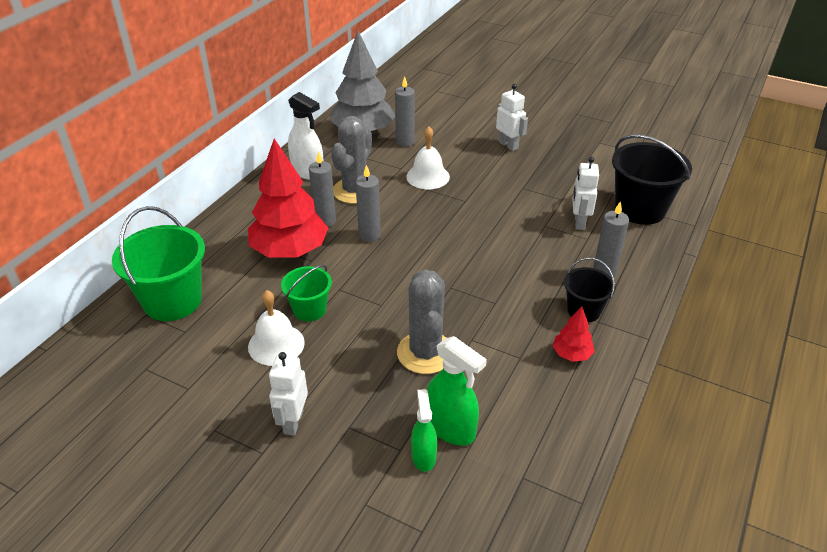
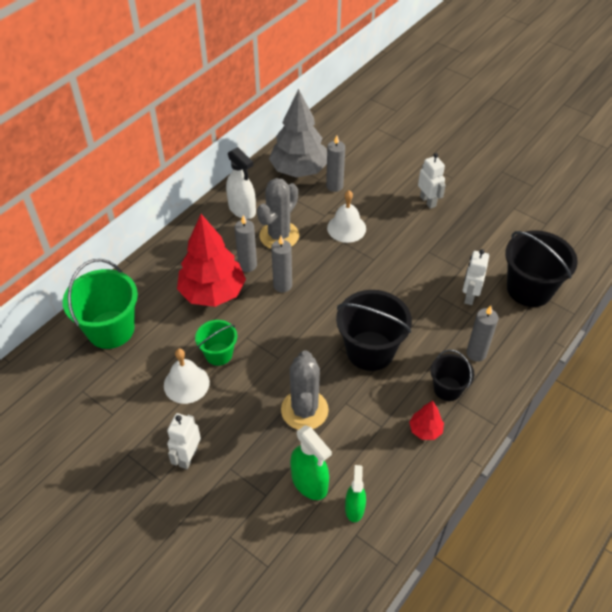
camera: 10 degrees right, 10 degrees up
green spray bottle [411,389,437,472] -> green spray bottle moved to [345,465,366,522]
none -> black bucket [336,290,412,371]

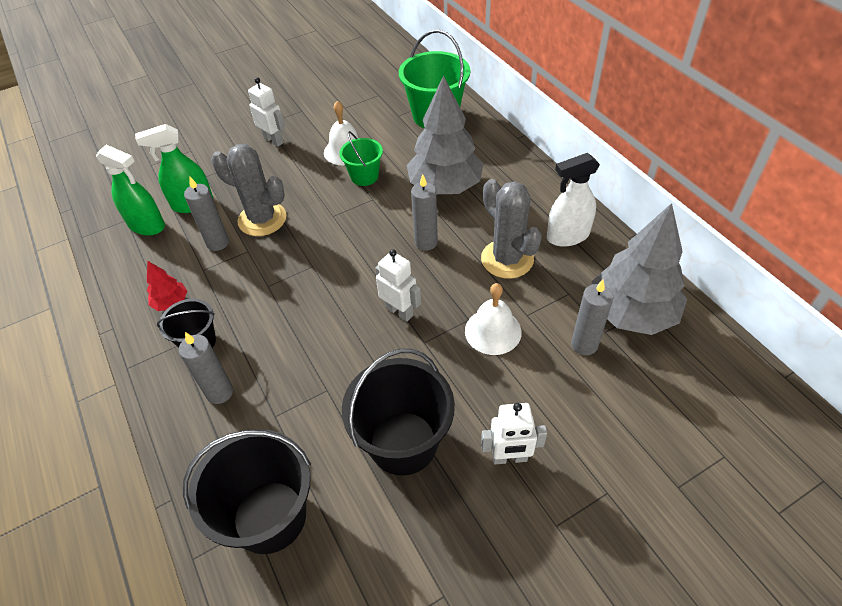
camera: 115 degrees right, 0 degrees up
red tree [177,214,246,307] -> grey tree [406,75,483,194]
grey candle [234,215,257,272] -> grey candle moved to [184,177,229,251]
black bucket [336,290,412,371] -> black bucket moved to [342,349,455,476]
green spray bottle [345,465,366,522] -> green spray bottle [96,145,165,236], size x1.53
white robot [462,249,489,305] -> white robot moved to [375,249,421,322]

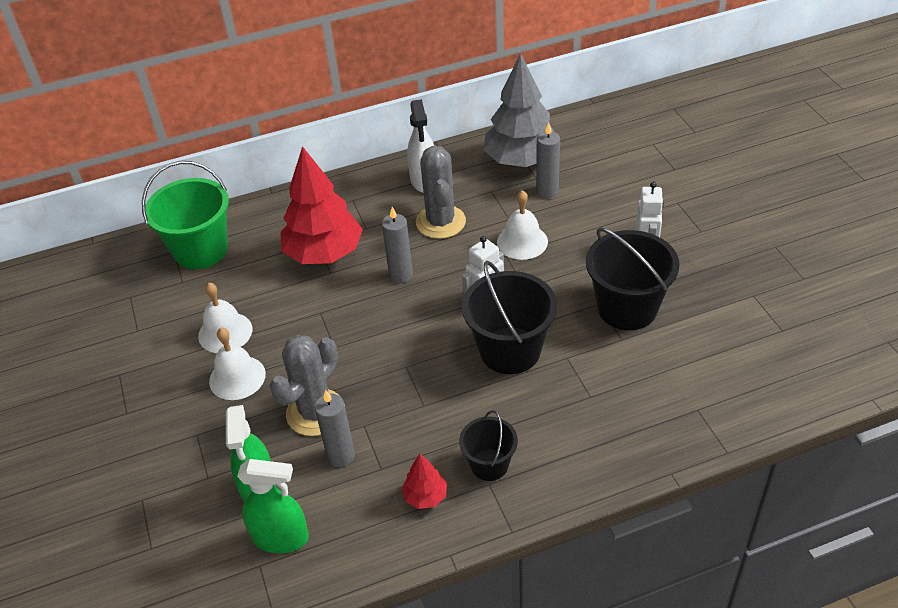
camera: 80 degrees left, 5 degrees down
green spray bottle [96,145,165,236] -> green spray bottle turned 60 degrees clockwise [237,459,309,553]
grey candle [179,332,233,404] -> none
black bucket [183,429,311,554] -> black bucket moved to [462,261,557,374]
white robot [248,77,285,147] -> none
green bucket [339,131,383,186] -> none
grey tree [406,75,483,194] -> red tree [280,146,363,264]
grey cactus [481,179,542,279] -> grey cactus turned 75 degrees counterclockwise [416,146,466,239]
none -> white bell [209,328,266,400]

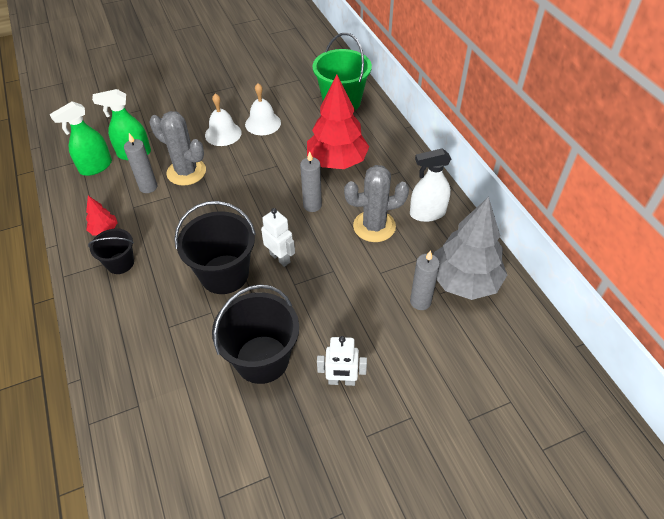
camera: 85 degrees right, 5 degrees up
green spray bottle [237,459,309,553] -> green spray bottle turned 45 degrees clockwise [50,101,112,176]
white bell [497,190,548,260] -> none

